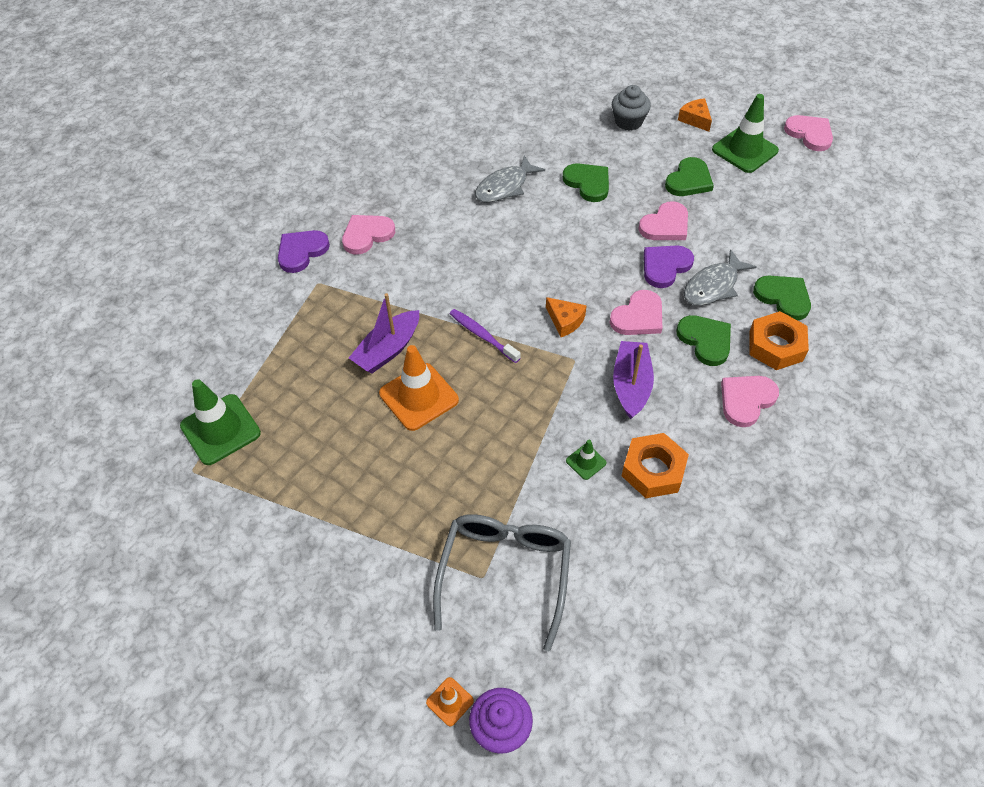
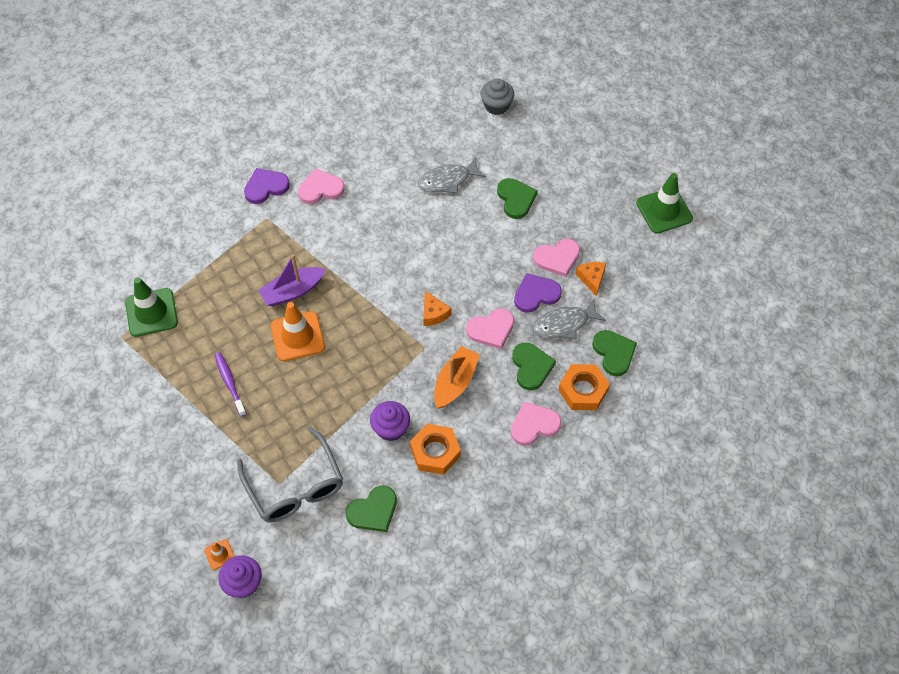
camera: 20 degrees right, 5 degrees up
grey glasses [433,514,571,651] -> grey glasses turned 120 degrees clockwise [237,426,343,523]
purple toothbrush [450,309,521,363] -> purple toothbrush moved to [215,352,247,417]
green traffic cone [566,440,607,480] -> purple cupcake [370,401,410,441]
grey cupcake [612,85,651,131] -> grey cupcake moved to [481,79,514,115]
purple boat [613,341,654,419] -> orange boat [434,346,480,409]
green heart [665,157,714,196] -> green heart moved to [345,486,397,532]
orange cheese [678,98,712,132] -> orange cheese moved to [576,262,606,296]
pink heart [784,115,833,151] -> none

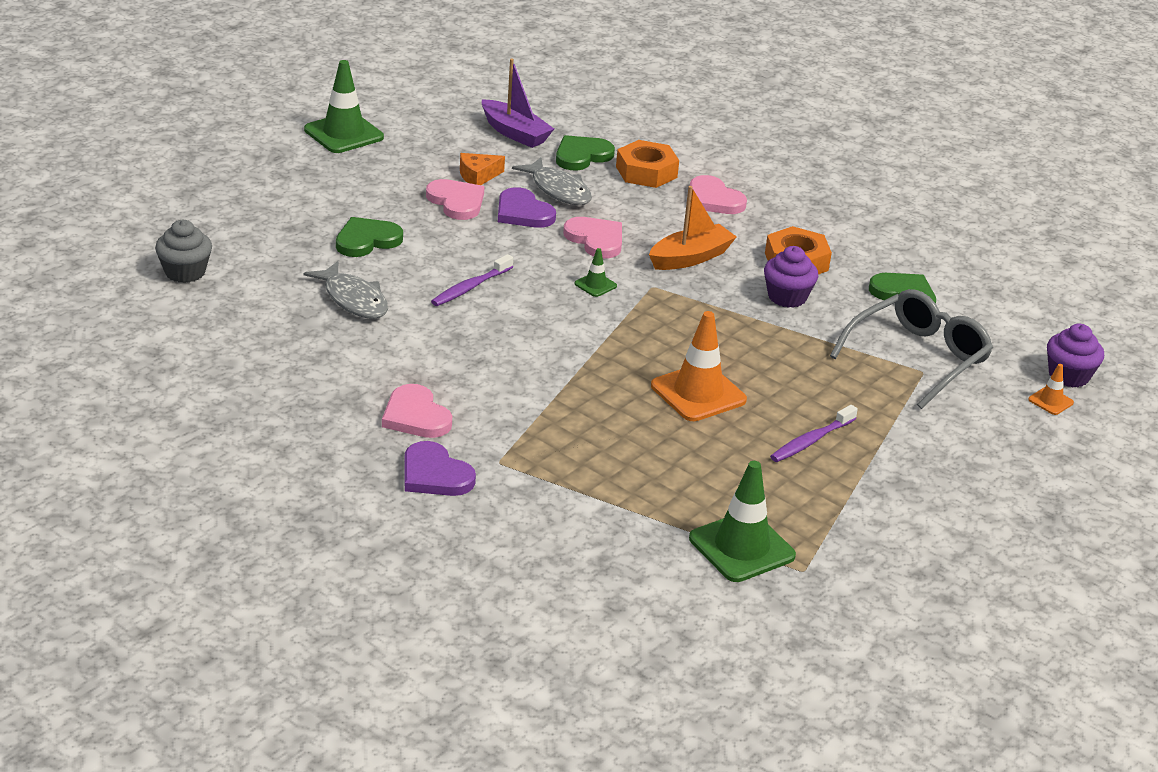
camera: 110 degrees left, 25 degrees down
purple boat [258,255,326,306] -> purple boat moved to [482,59,554,148]
orange cheese [423,291,452,326] -> green traffic cone [574,248,617,297]
orange boat [434,346,480,409] -> orange boat turned 135 degrees clockwise [649,186,736,270]
green heart [512,343,556,390] -> none
none -> purple toothbrush [431,254,513,306]

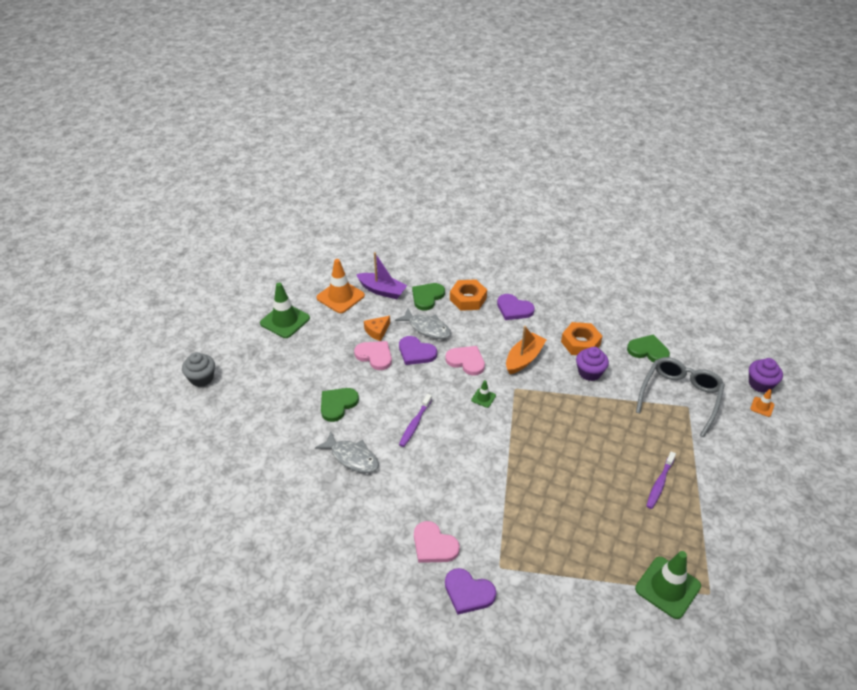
camera: 15 degrees left, 10 degrees up
grey cupcake [155,220,212,283] -> grey cupcake moved to [182,352,215,387]
orange traffic cone [651,311,747,421] -> orange traffic cone moved to [317,259,365,313]
pink heart [690,175,747,214] -> purple heart [497,294,535,320]

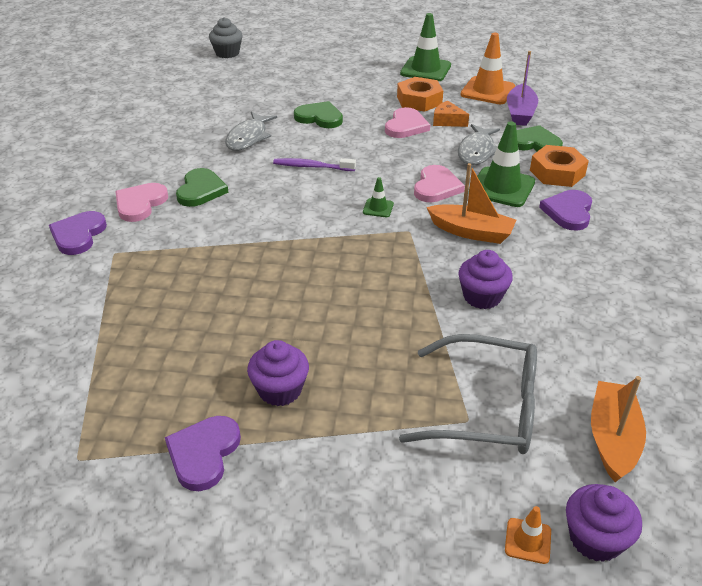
camera: 75 degrees right, 5 degrees down
grey cupcake [182,352,215,387] -> grey cupcake moved to [209,17,243,58]
purple heart [399,336,437,365] -> purple heart moved to [165,416,241,491]
orange nut [561,322,602,355] -> orange nut moved to [397,77,443,112]
green heart [627,334,670,362] -> green heart moved to [176,168,229,207]
green traffic cone [635,551,701,619] -> green traffic cone moved to [469,121,535,207]
purple toothbrush [646,451,676,509] -> purple cupcake [247,340,309,406]
none -> orange boat [591,376,646,482]

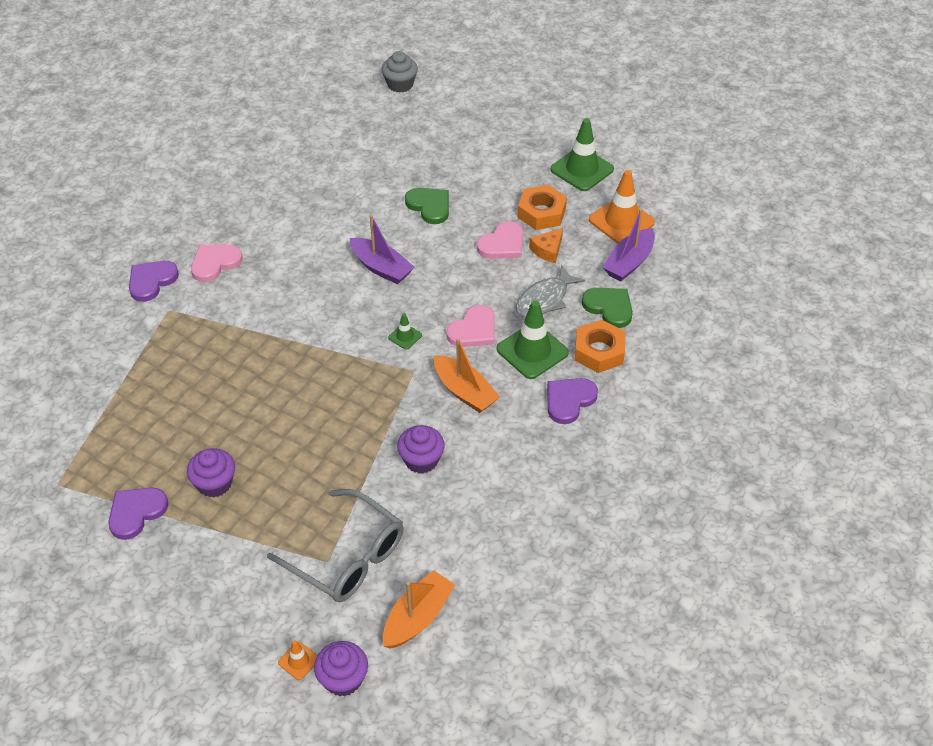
camera: 25 degrees right, 10 degrees up
green heart [176,168,229,207] -> none
grey fish [225,112,277,151] -> none
purple toothbrush [273,158,356,171] -> purple boat [349,215,414,284]
orange cheese [433,101,469,127] -> orange cheese turned 105 degrees counterclockwise [529,228,563,263]

